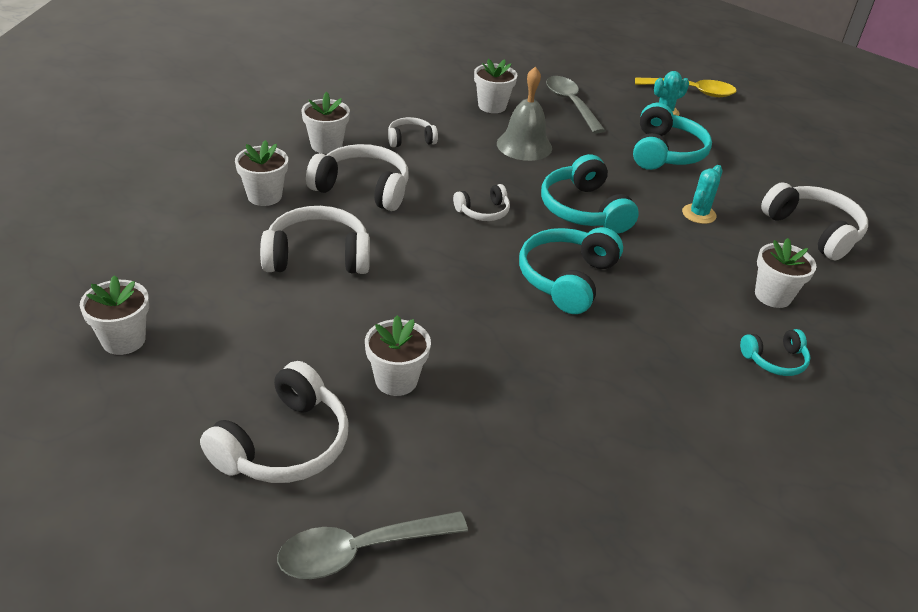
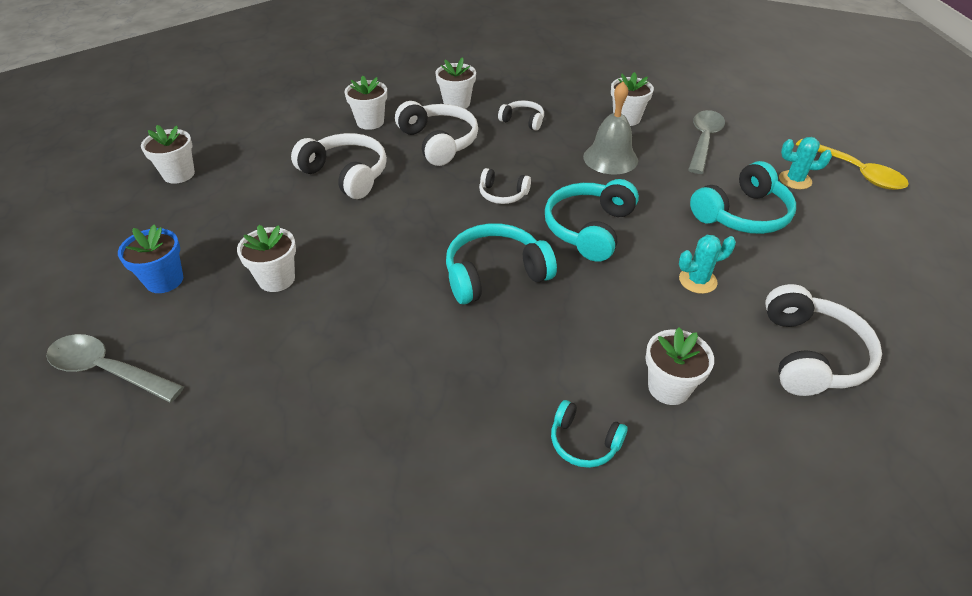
camera: 45 degrees right, 5 degrees up
white headphones [200,361,349,483] -> blue flower pot [118,224,183,293]

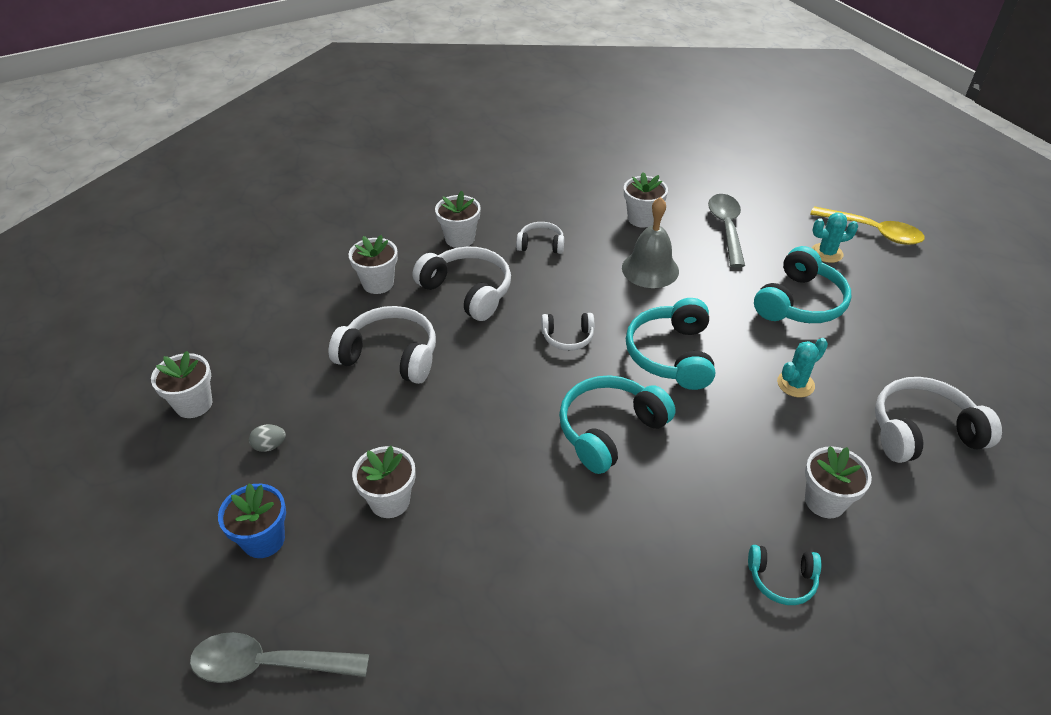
camera: 20 degrees left, 0 degrees up
white headphones [765,284,882,396] -> white headphones turned 90 degrees counterclockwise [875,377,1002,463]
none -> grey egg [249,424,286,452]

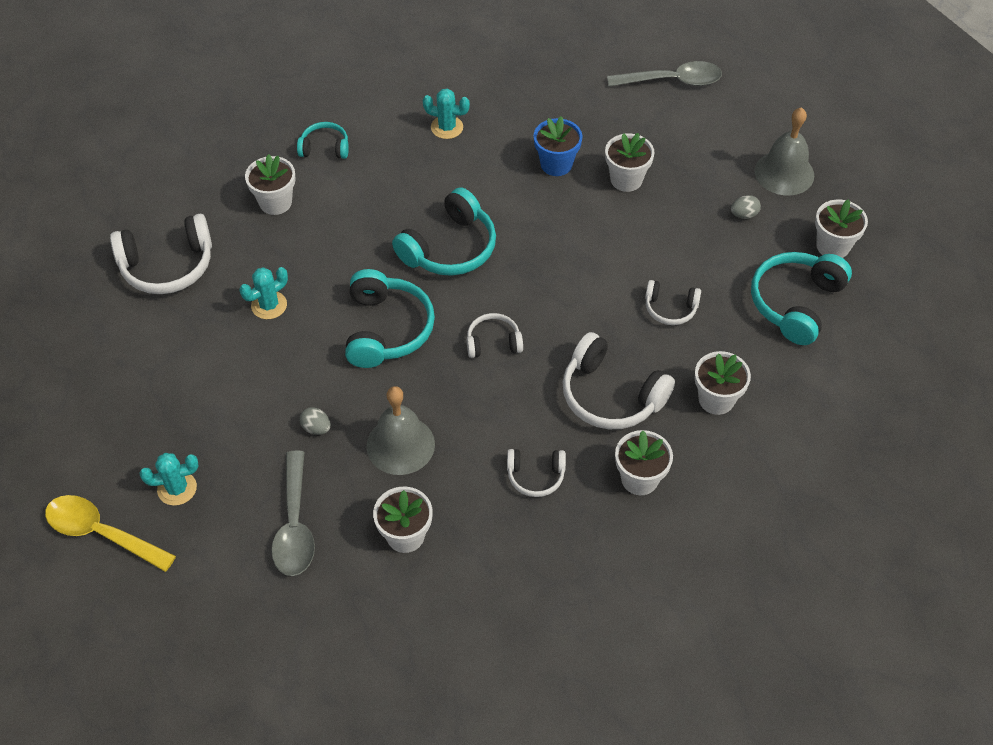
camera: 175 degrees right, 10 degrees up
blue flower pot [218,483,286,558] -> blue flower pot moved to [534,116,582,176]
white headphones [329,306,436,384] -> white headphones [645,280,701,325], size x0.55
turquoise headphones [754,246,851,323] -> turquoise headphones moved to [751,252,852,345]
none -> grey egg [299,407,331,435]
none -> turquoise cactus [423,89,470,139]
none -> grey bell [755,107,814,196]

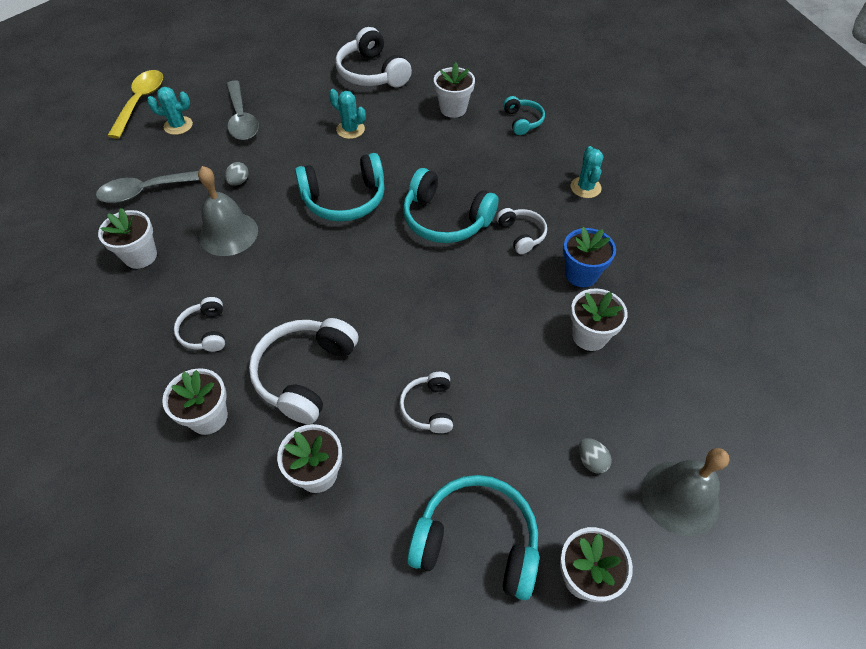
camera: 75 degrees right, 0 degrees up
turquoise cactus [139,453,198,506] -> turquoise cactus turned 60 degrees counterclockwise [147,87,193,135]
white headphones [467,313,523,358] -> white headphones moved to [496,208,547,254]
grey spoon [607,61,722,87] -> grey spoon moved to [226,80,259,140]

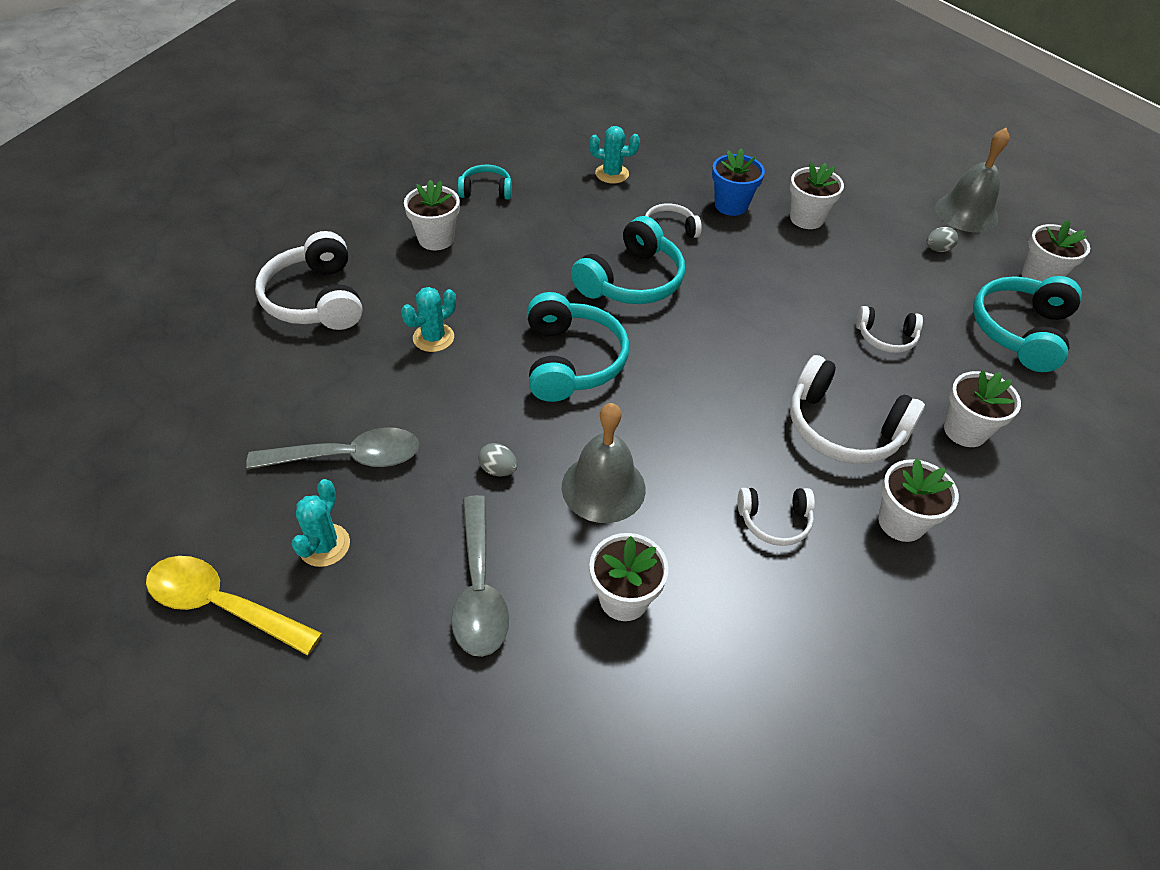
camera: 80 degrees left, 5 degrees down
white headphones [335,27,412,87] -> white headphones turned 90 degrees clockwise [255,231,363,330]

